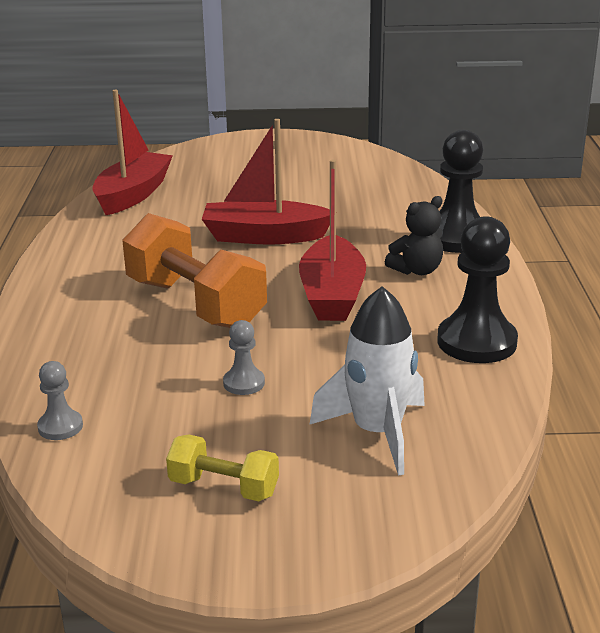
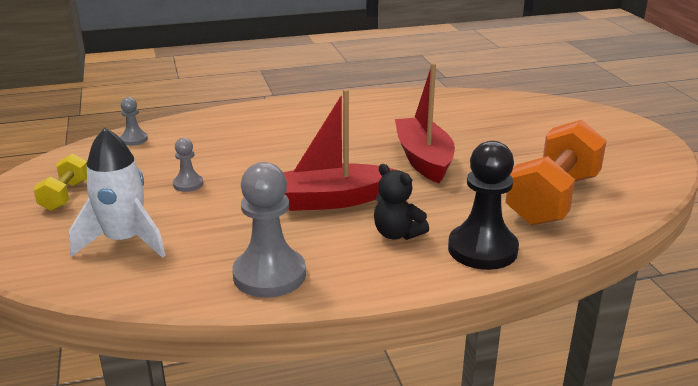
camera: 75 degrees right, 0 degrees up
red boat [92,90,173,215] -> none
orange dumbbell [122,213,267,328] -> orange dumbbell moved to [505,120,607,226]
black pawn [437,216,518,363] -> grey pawn [232,162,306,298]

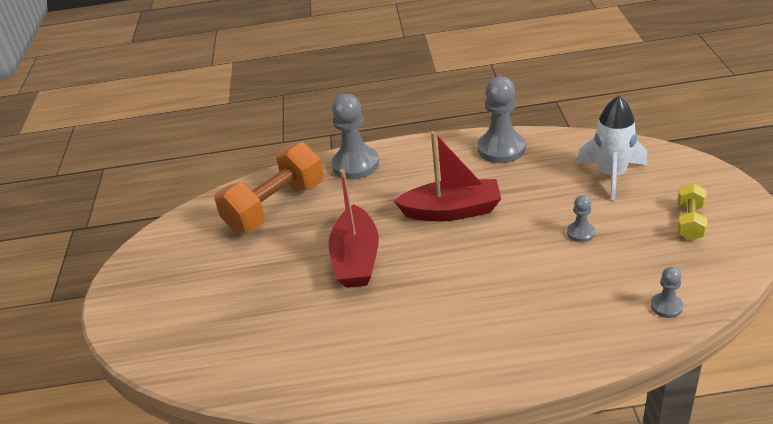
camera: 165 degrees left, 10 degrees up
black teddy bear [374,164,429,240] -> none
black pawn [448,141,519,270] -> grey pawn [332,94,379,179]

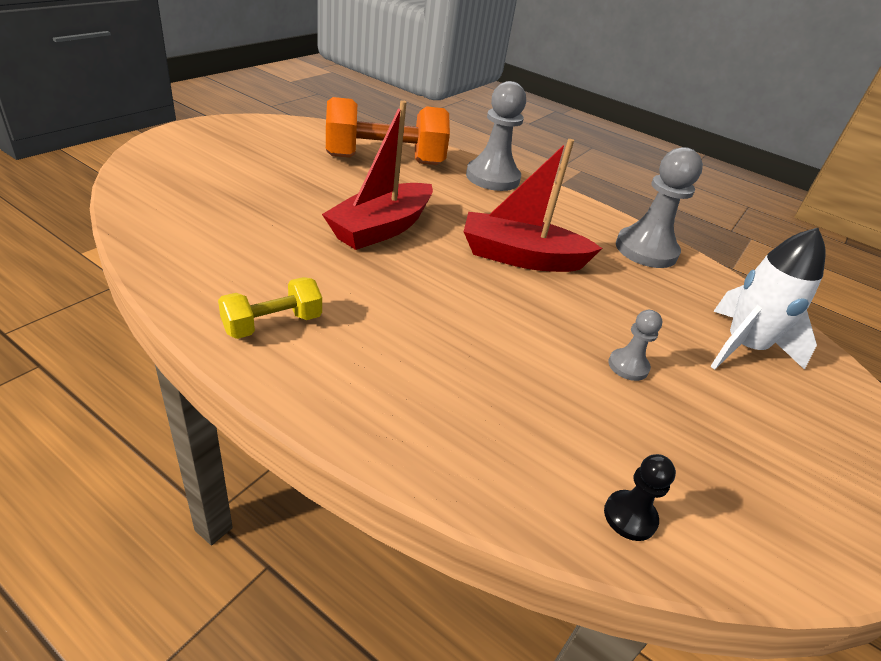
camera: 30 degrees right, 0 degrees up
red boat [394,131,501,221] -> red boat turned 150 degrees clockwise [464,139,602,272]
grey pawn [651,267,683,318] -> black pawn [604,454,676,541]
yellow dumbbell [677,183,707,240] -> yellow dumbbell moved to [218,277,322,339]

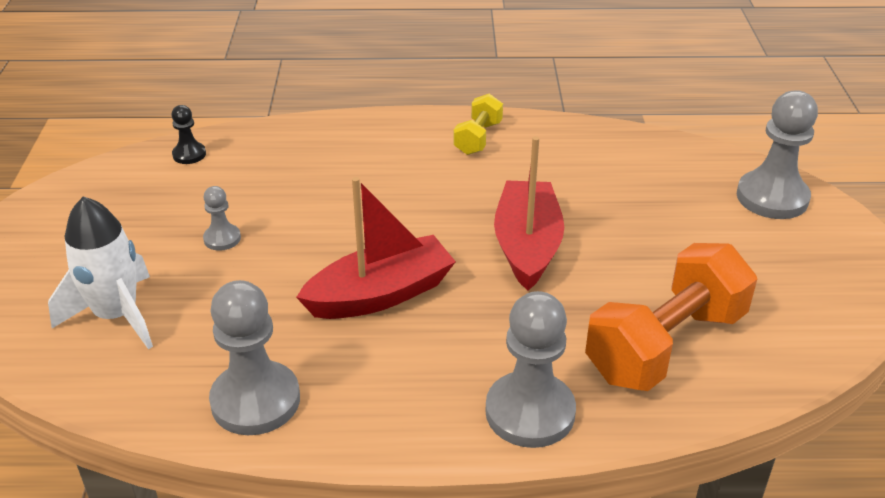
camera: 150 degrees right, 0 degrees up
none -> grey pawn [737,90,818,219]

